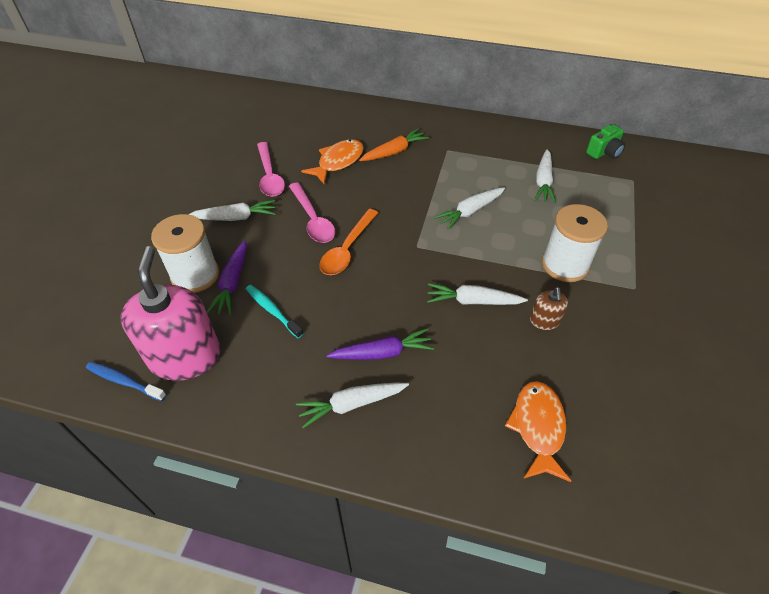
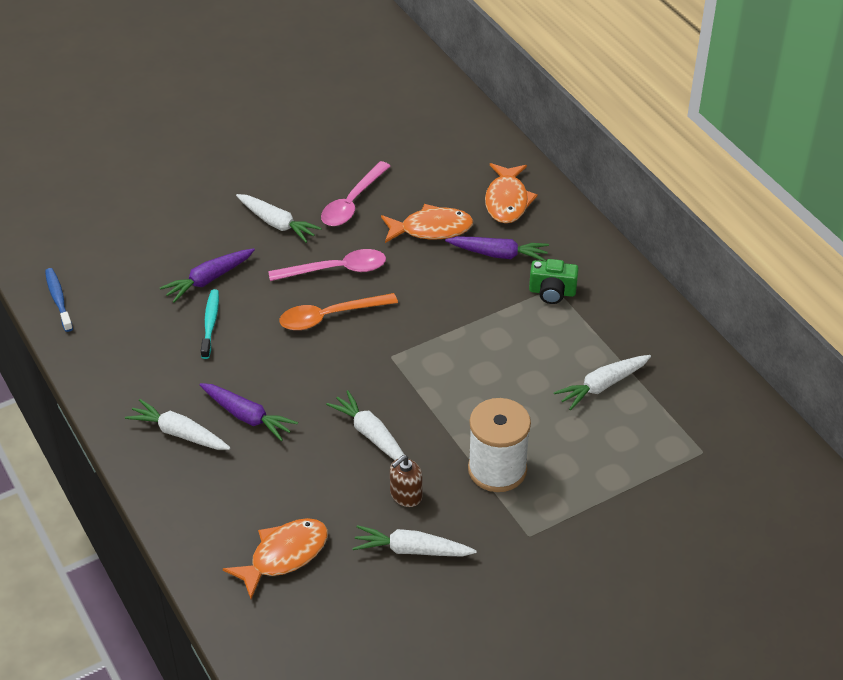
camera: 45 degrees right, 5 degrees down
pink soap dispenser [121,246,221,381] -> none
white spool [151,214,219,293] -> none
pink spoon [289,182,335,243] -> pink spoon turned 120 degrees counterclockwise [268,249,386,281]
orange carrot [359,128,429,161] -> purple carrot [445,236,549,261]
white carrot [434,187,505,230] -> white carrot moved to [352,525,477,556]
green camera [586,124,625,159] -> green camera moved to [529,259,579,304]
none -> orange fish [485,163,538,223]

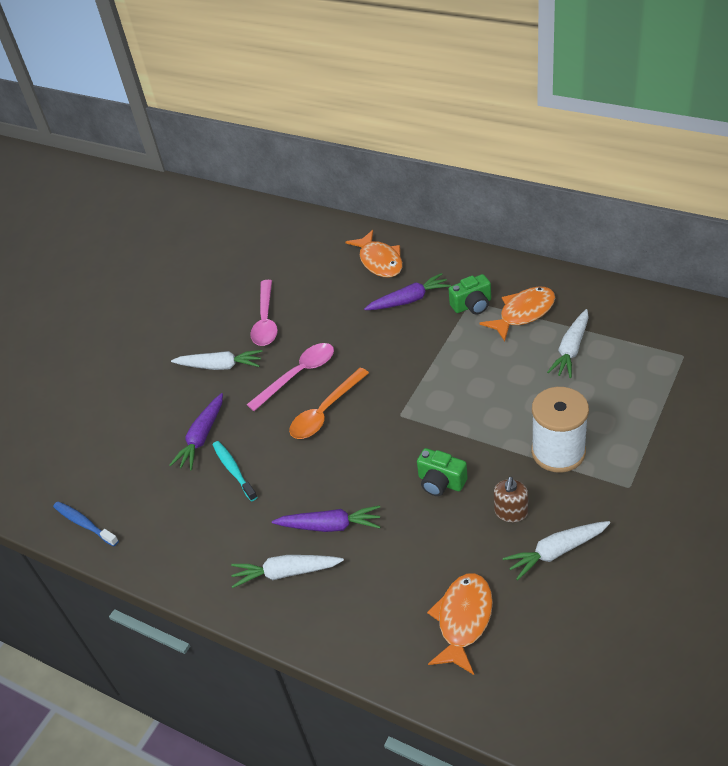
camera: 25 degrees left, 0 degrees up
white carrot [326,390,404,460] -> green camera [417,448,468,496]
orange fish [381,204,473,243] -> orange fish moved to [480,287,555,342]

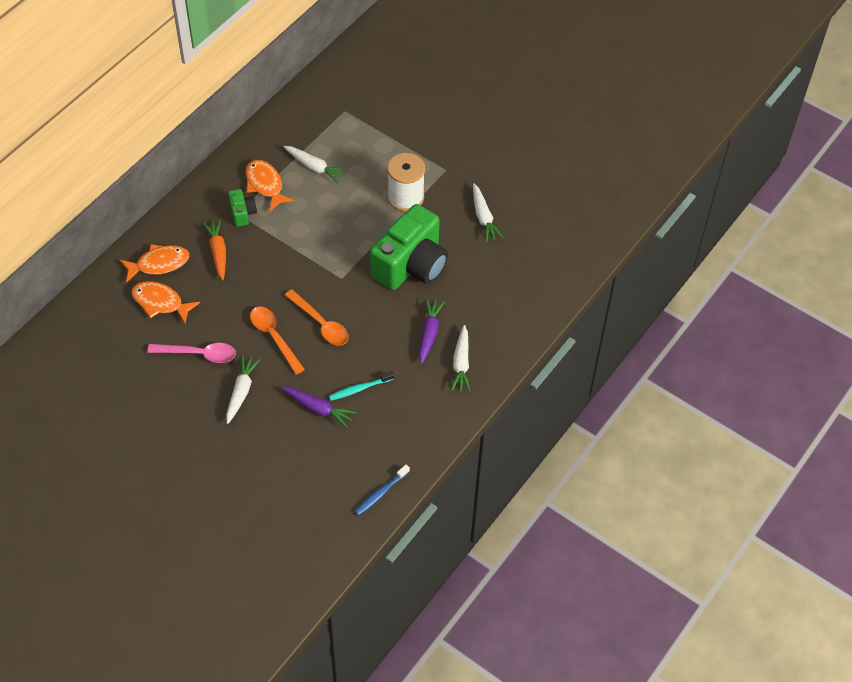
camera: 90 degrees left, 10 degrees up
pink spoon [247,343,334,411] -> orange spoon [250,307,305,375]
purple carrot [364,273,451,310] -> orange carrot [202,219,226,280]
green camera [417,448,468,496] -> green camera [370,204,448,290], size x2.29
orange fish [427,573,493,675] -> orange fish moved to [131,281,200,324]
brown soap dispenser [494,477,528,522] -> none

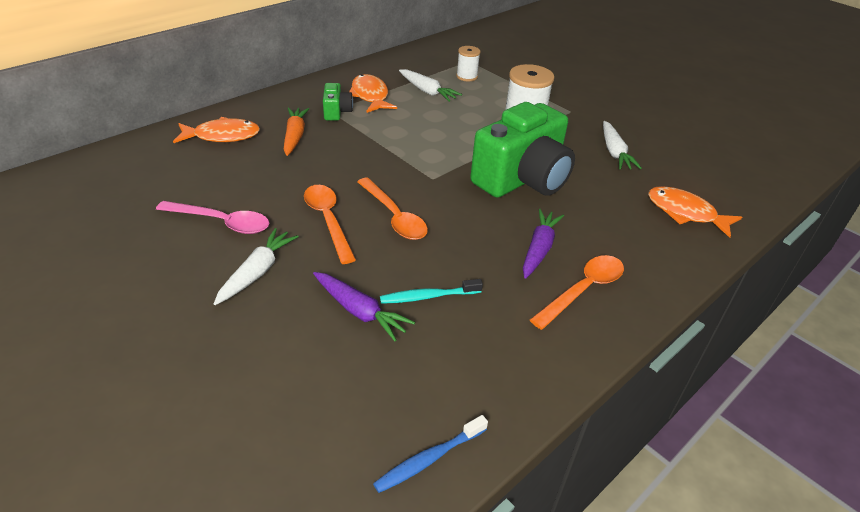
camera: 10 degrees right, 15 degrees down
orange fish [131,281,200,324] -> orange fish moved to [648,186,742,238]
white carrot [451,325,471,392] -> orange spoon [530,255,624,330]
none -> white spool [456,46,481,81]

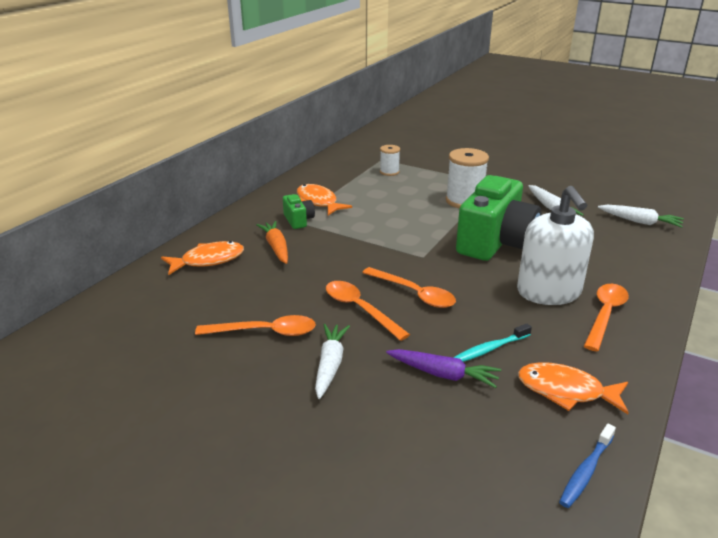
camera: 15 degrees left, 10 degrees down
pink spoon [156,201,269,234] -> orange spoon [195,315,316,336]
white carrot [399,69,462,102] -> white carrot moved to [598,205,684,228]
purple carrot [523,209,564,279] -> white soap dispenser [517,186,594,305]
orange fish [648,186,742,238] -> orange fish moved to [518,362,629,414]

